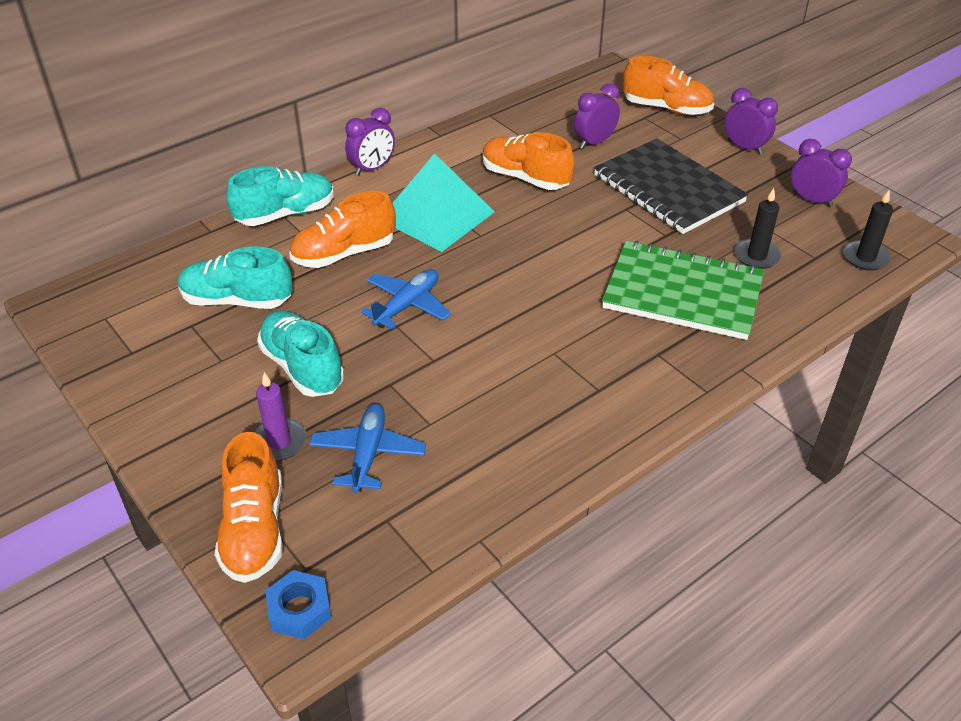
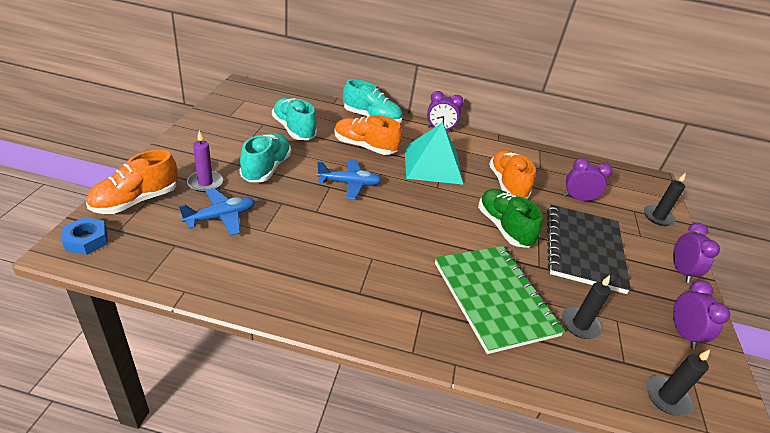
camera: 45 degrees right, 5 degrees down
orange shoe [623,56,714,115] -> black candle [644,173,686,226]
none -> green shoe [478,189,543,248]

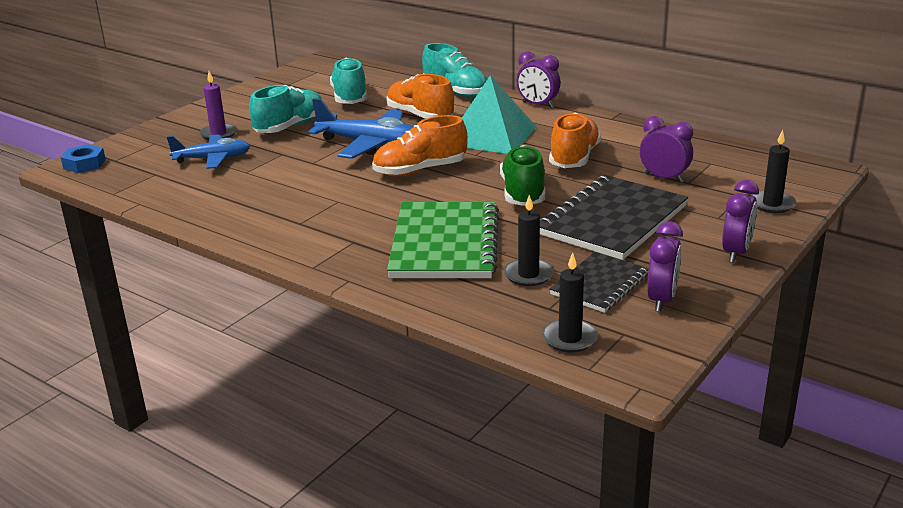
camera: 30 degrees right, 10 degrees down
orange shoe [86,150,178,214] -> orange shoe moved to [372,115,468,177]
blue plane [317,159,382,200] -> blue plane [308,98,414,159], size x1.52
none -> black notebook [550,252,649,313]

